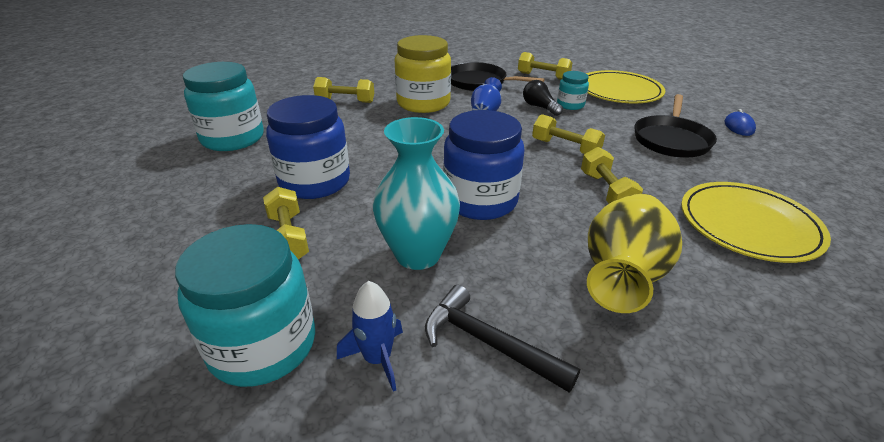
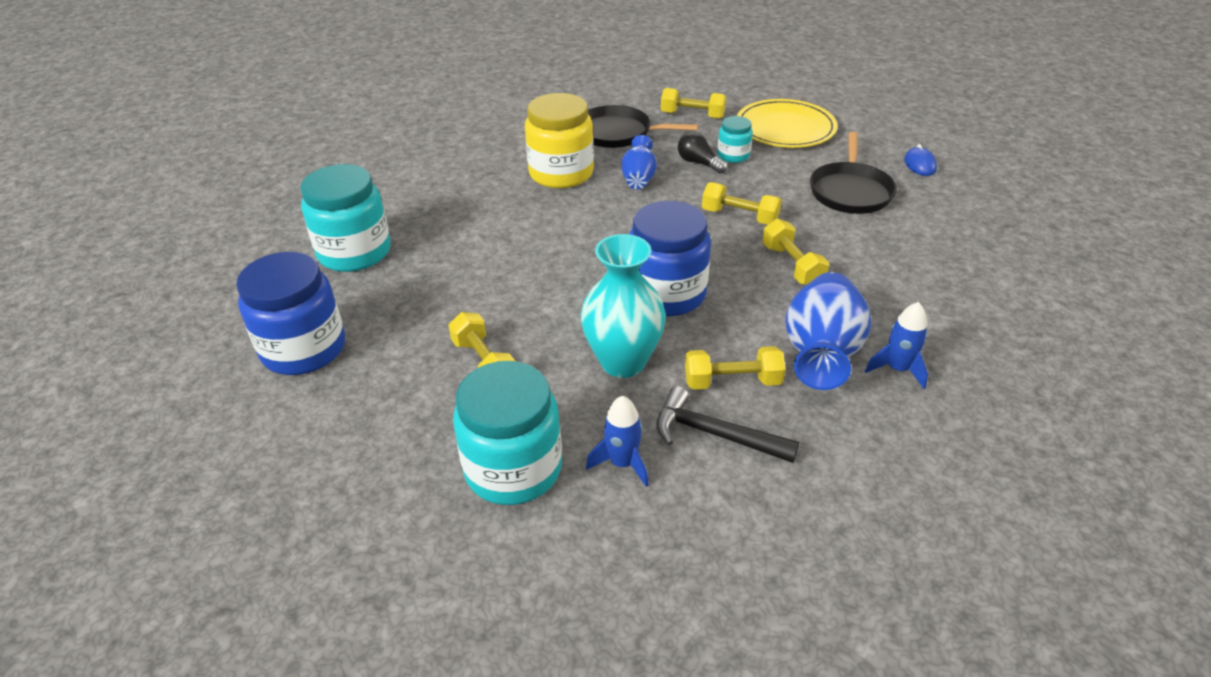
camera: 10 degrees left, 5 degrees up
blue jar [266,95,350,199] -> blue jar moved to [236,252,345,375]
yellow dumbbell [313,77,374,103] -> yellow dumbbell moved to [685,346,786,390]
yellow vase [587,194,682,313] -> blue vase [785,272,871,390]
yellow plate [681,182,831,263] -> none
none -> blue rocket [865,302,928,389]

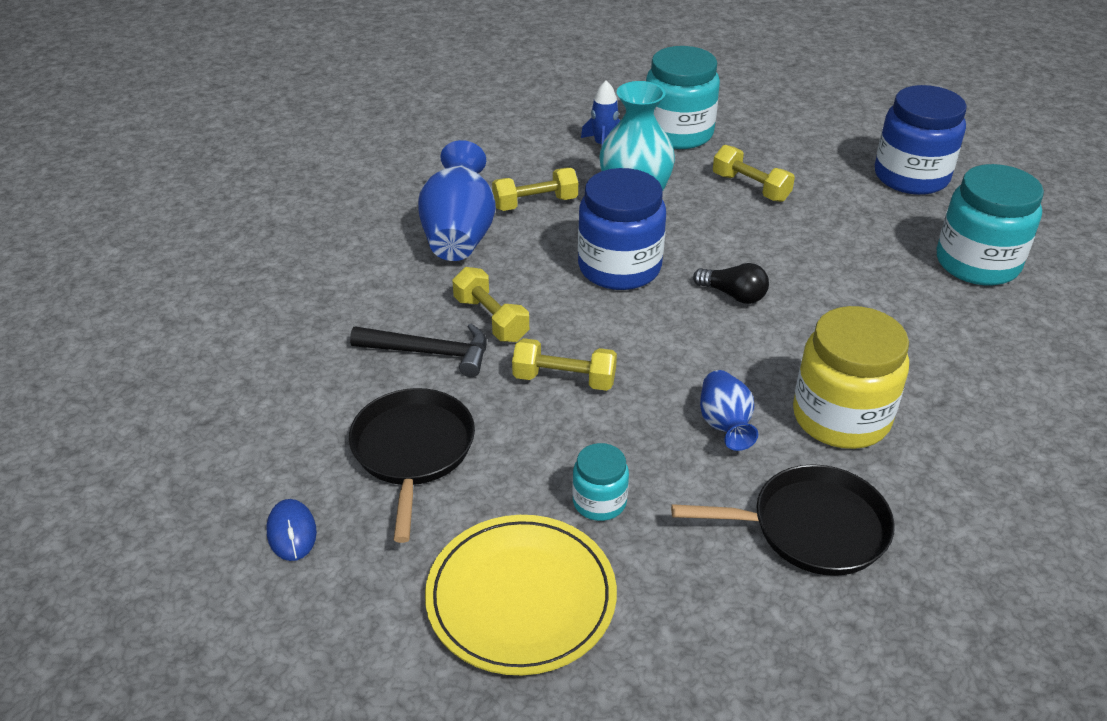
camera: 165 degrees right, 0 degrees up
black hammer [656,386,799,463] -> black hammer moved to [350,324,487,377]
yellow dumbbell [661,88,726,119] -> none
black light bulb [678,132,728,174] -> black light bulb moved to [693,263,769,304]
blue rocket [865,302,928,389] -> none

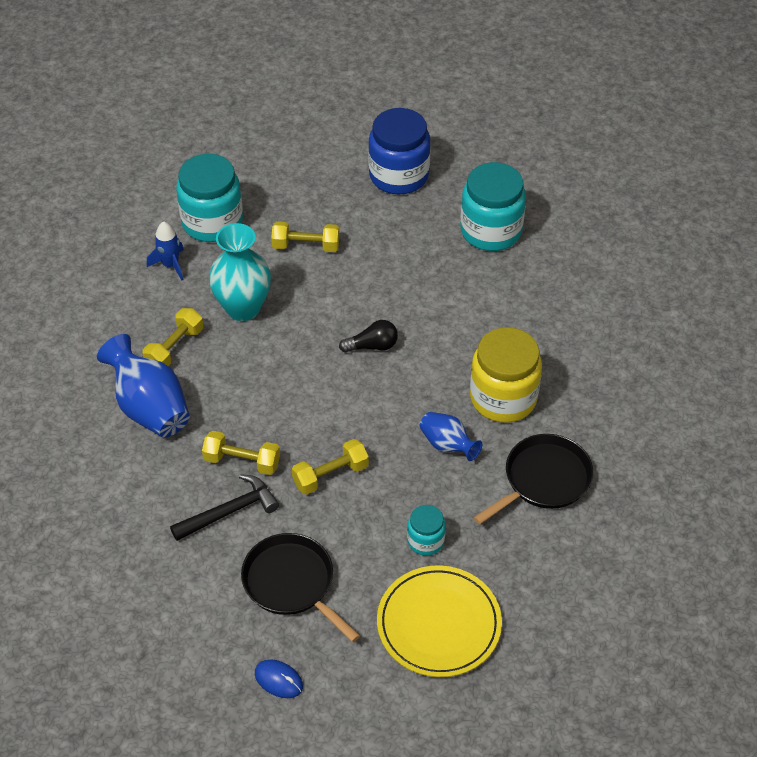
camera: 40 degrees left, 10 degrees up
blue jar [578,168,666,290] -> none

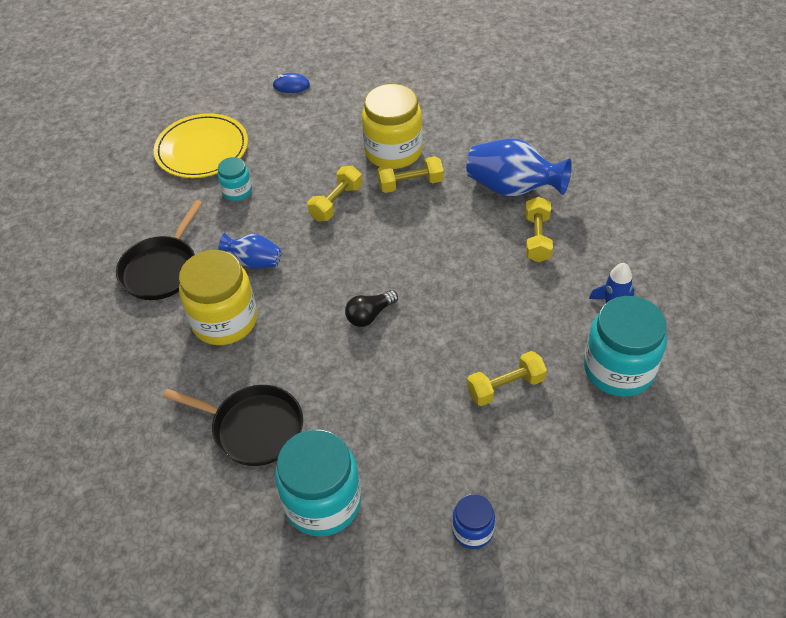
camera: 155 degrees right, 0 degrees up
black hammer [170,474,279,541] -> yellow jar [362,84,423,169]
turquoise vase [209,223,271,321] -> none
black pan [241,533,360,642] -> black pan moved to [163,385,303,466]
blue jar [368,108,430,194] -> blue jar [452,494,495,549], size x0.51

